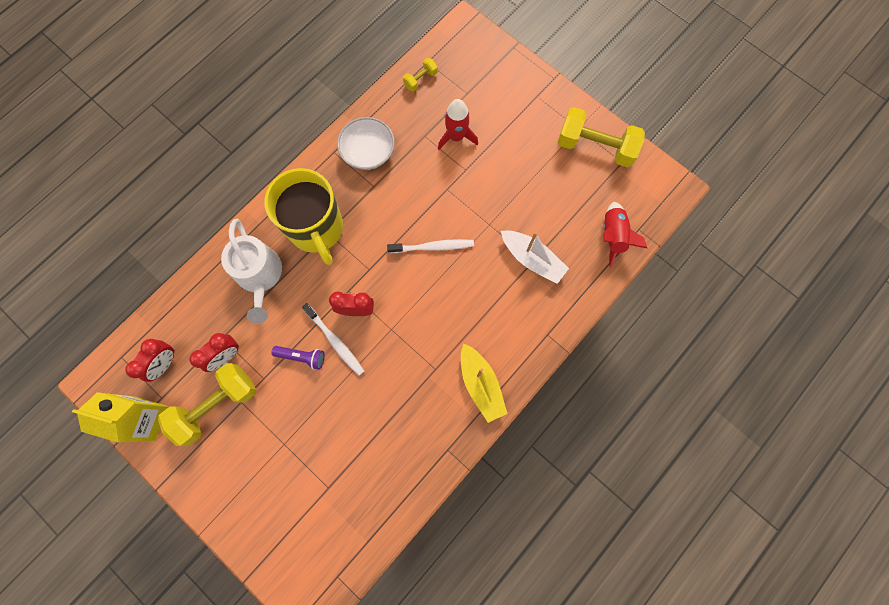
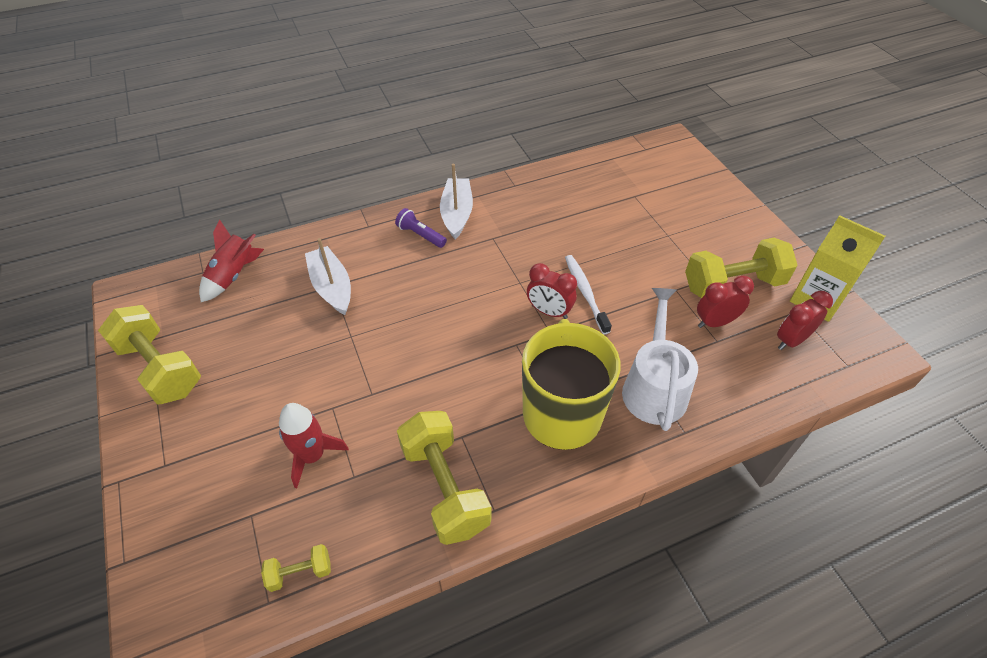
camera: 155 degrees left, 25 degrees down
purple flashlight [271,346,325,370] -> purple flashlight moved to [395,208,447,248]
white bowl [337,117,395,170] -> yellow dumbbell [397,411,491,545]
white toothbrush [387,239,474,253] -> none
yellow boat [461,344,508,423] -> white boat [440,164,473,239]

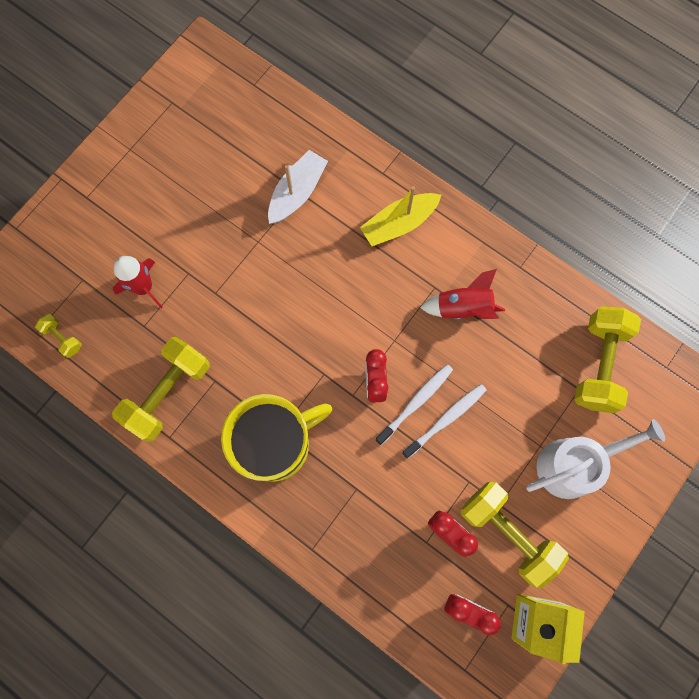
camera: 60 degrees right, 25 degrees up
yellow dumbbell [98,305,201,405] -> yellow dumbbell moved to [574,306,641,413]
red rocket [199,219,264,302] -> red rocket moved to [420,269,505,319]
purple flashlight [395,208,447,248] -> yellow boat [360,186,441,246]
white boat [440,164,473,239] -> none
white watering can [622,288,698,431] -> white watering can moved to [526,419,665,499]
none -> white toothbrush [402,384,487,459]

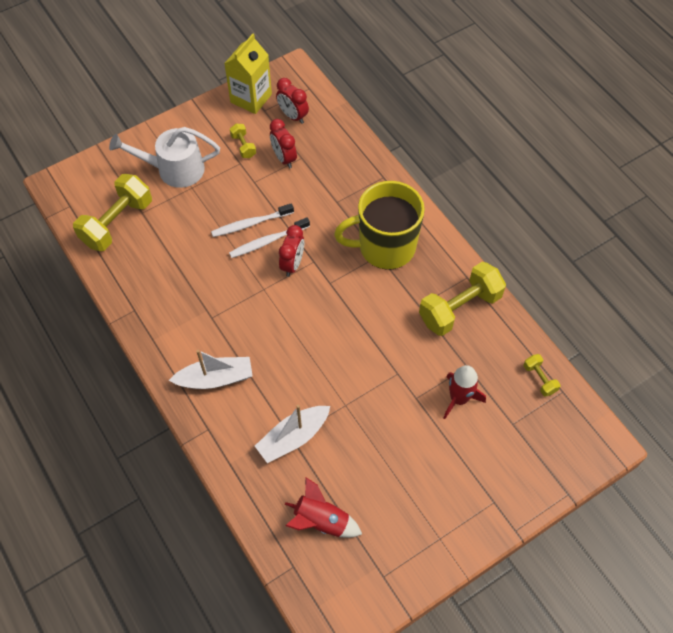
camera: 160 degrees left, 15 degrees down
yellow boat [360,186,441,246] -> white boat [169,350,253,389]
red rocket [420,269,505,319] -> red rocket moved to [285,477,362,538]
yellow dumbbell [461,482,569,588] -> yellow dumbbell [230,124,256,158], size x0.47

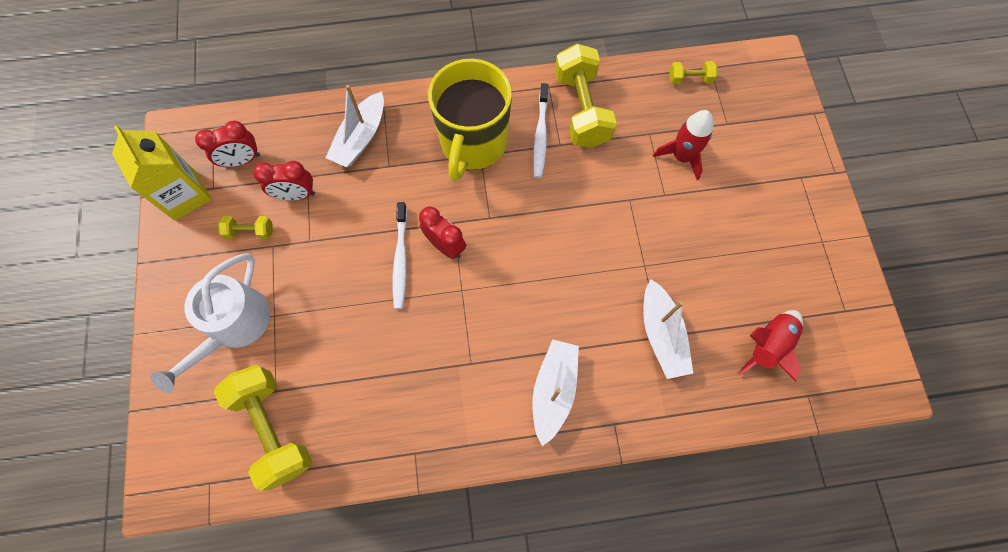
camera: 65 degrees left, 10 degrees up
white toothbrush [211,203,294,237] -> white toothbrush moved to [533,83,549,178]
none -> white boat [325,85,384,167]

